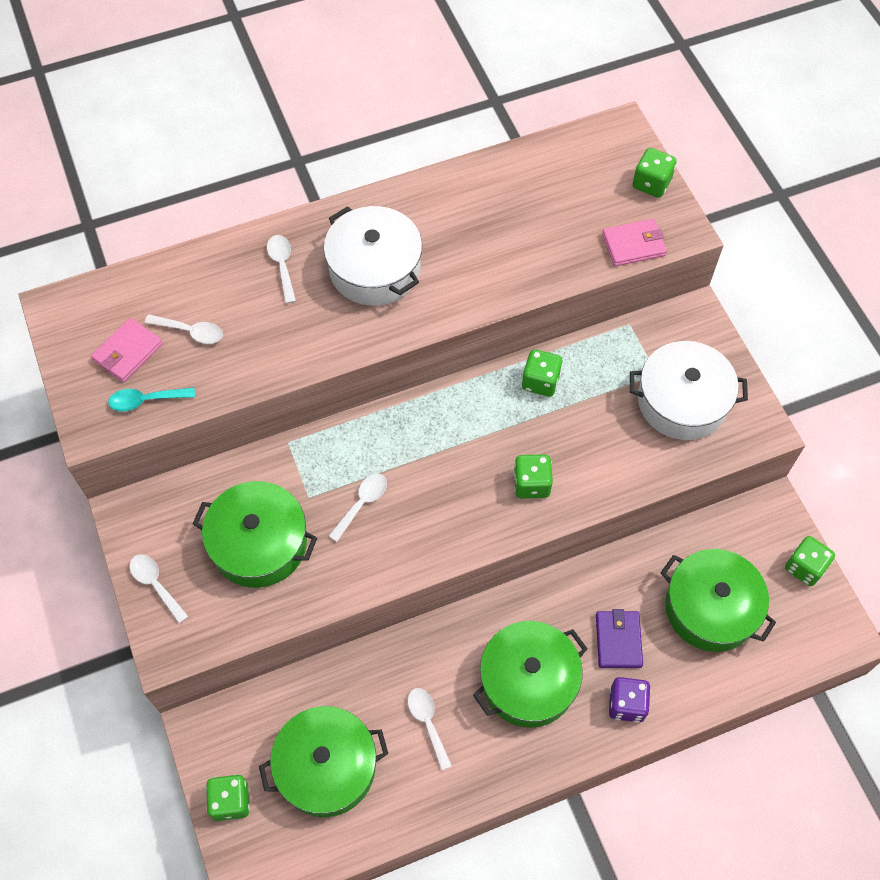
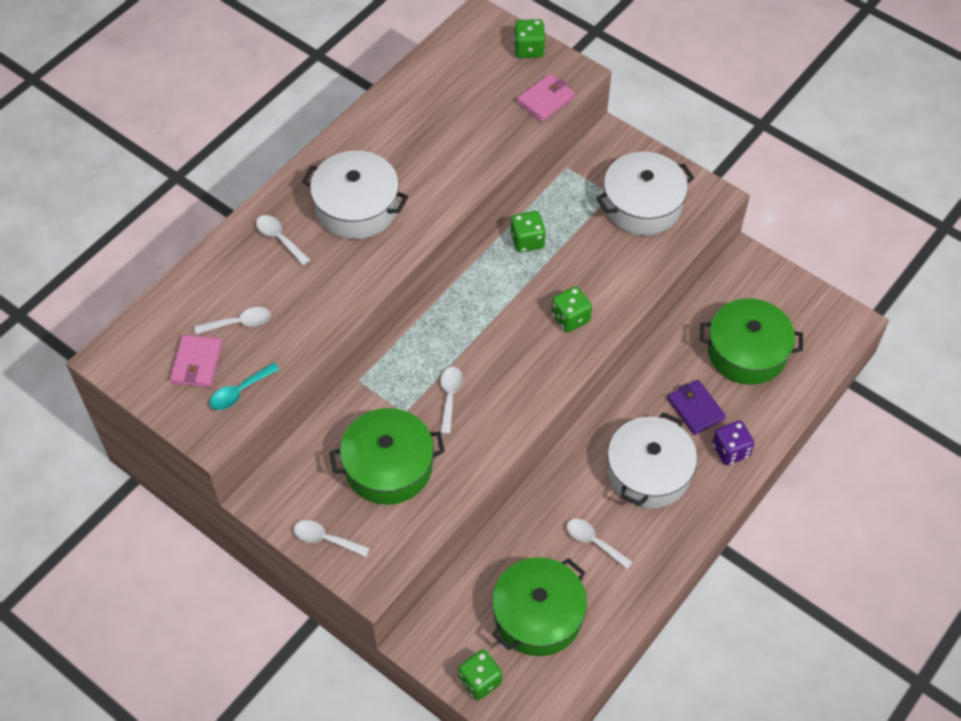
camera: 30 degrees left, 5 degrees down
green pot [473,621,588,728] -> white pot [607,412,697,508]
green dice [785,536,835,586] -> none

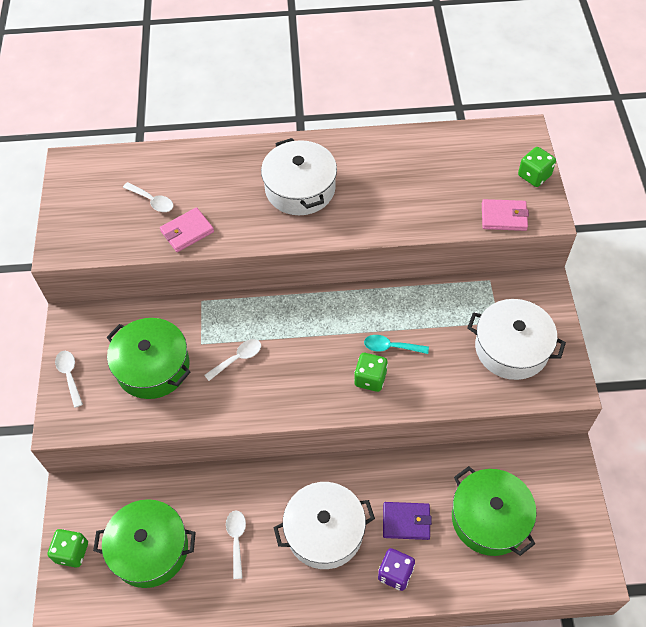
camera: 50 degrees right, 0 degrees up
pink wallet [170,335,223,387] -> pink wallet moved to [160,207,214,252]
turquoise spoon [210,363,280,410] -> turquoise spoon moved to [364,335,429,354]
white spoon [256,215,310,266] -> none
green dice [511,211,546,253] -> none
purple wallet [667,380,726,435] -> purple wallet turned 75 degrees clockwise [383,502,432,540]

